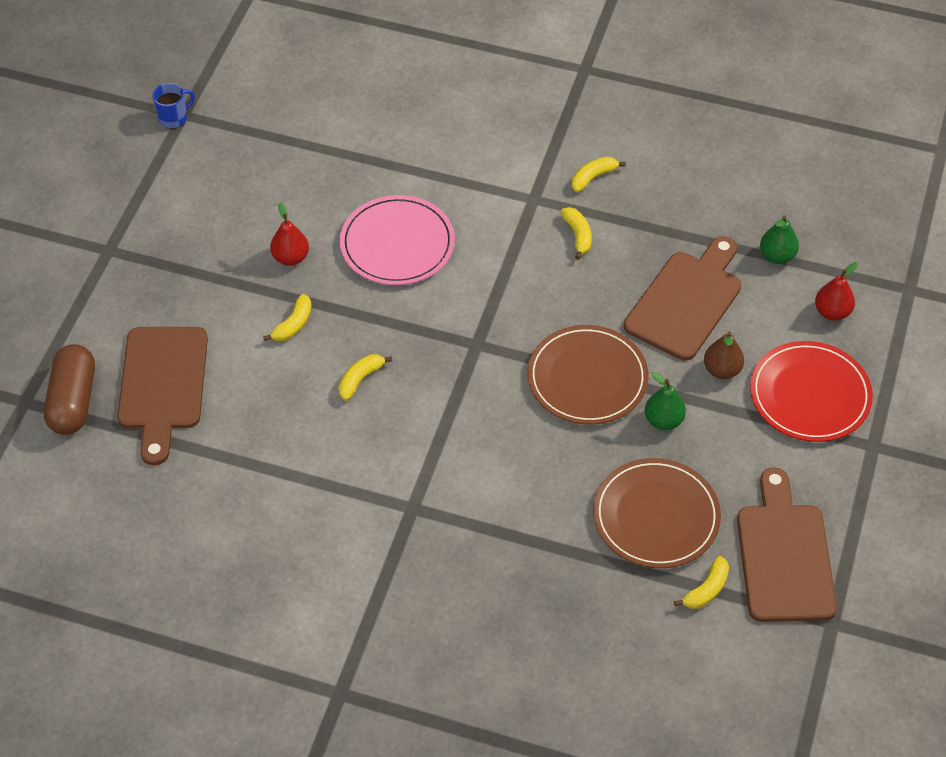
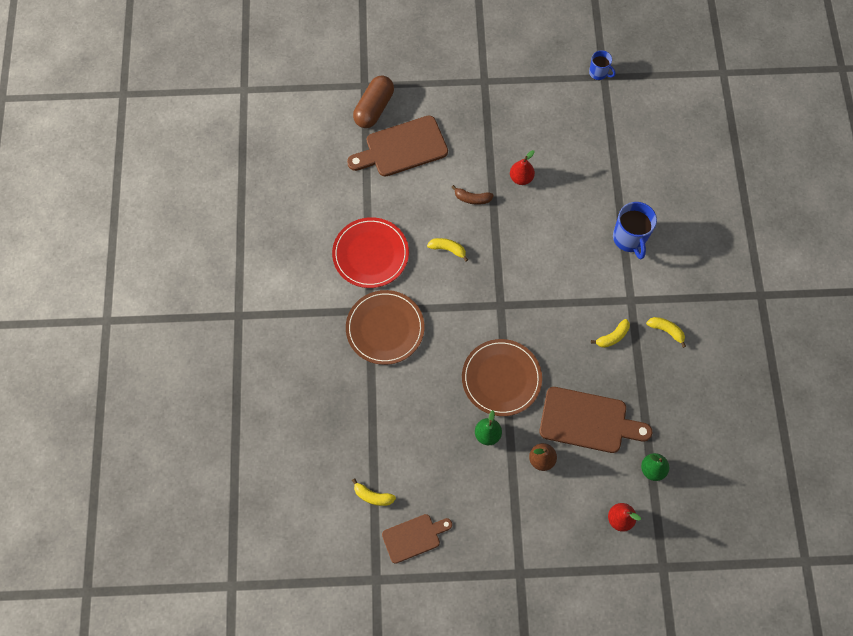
camera: 70 degrees right, 15 degrees up
brown capsule [44,344,95,435] -> brown capsule turned 45 degrees counterclockwise [353,76,394,128]
yellow banana [263,294,312,341] -> brown banana [452,185,494,205]
pink plate [340,195,455,285] -> none
brown plate [593,458,721,568] -> brown plate moved to [346,290,425,365]
brown cutting board [737,467,837,622] -> brown cutting board [382,514,452,564], size x0.61
red plate [750,341,873,442] -> red plate moved to [332,217,409,288]
none -> blue mug [613,202,657,259]

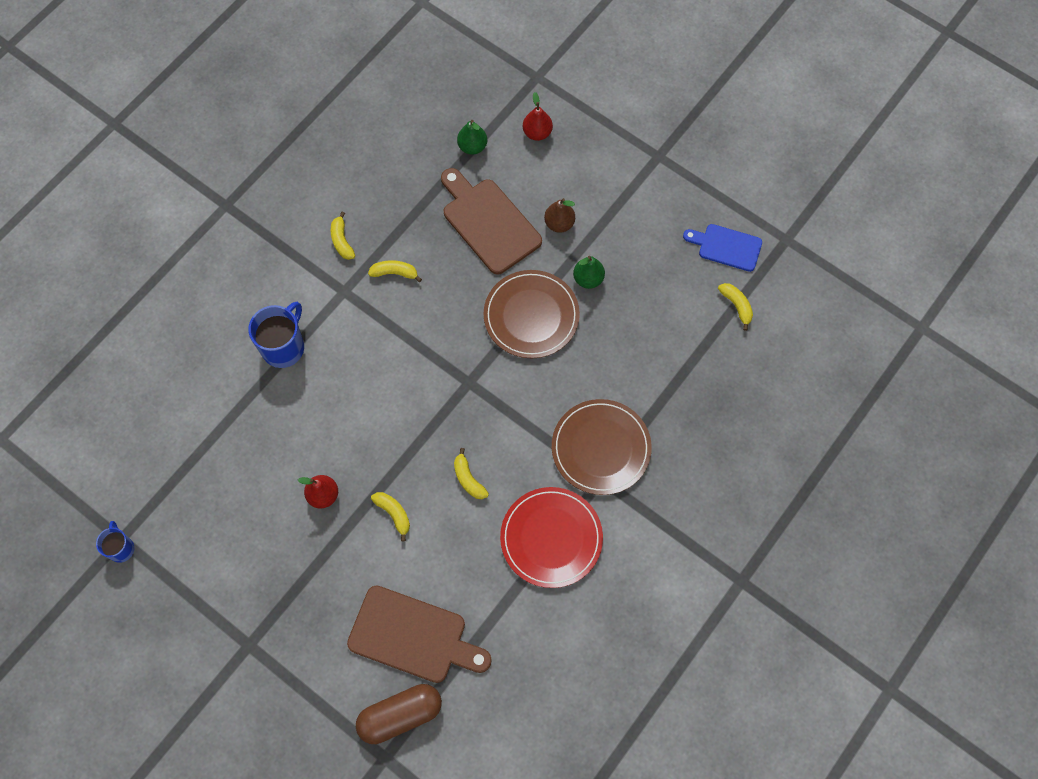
camera: 140 degrees left, 0 degrees up
brown cutting board [382,514,452,564] -> blue cutting board [683,224,762,272]
brown banana [452,185,494,205] -> yellow banana [371,492,410,541]

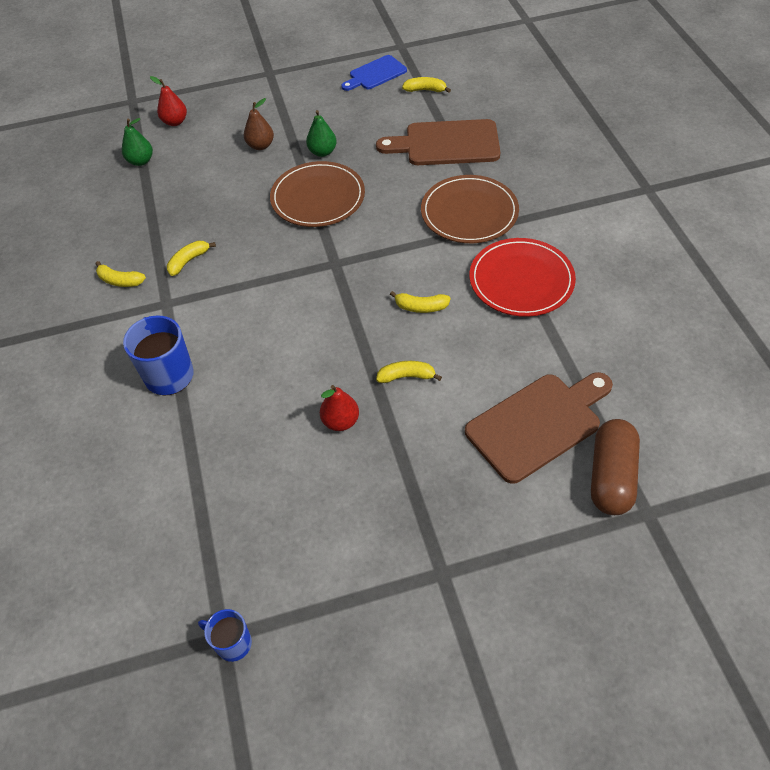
camera: 50 degrees left, 15 degrees down
brown cutting board [441,168,542,275] -> brown cutting board moved to [376,119,500,165]

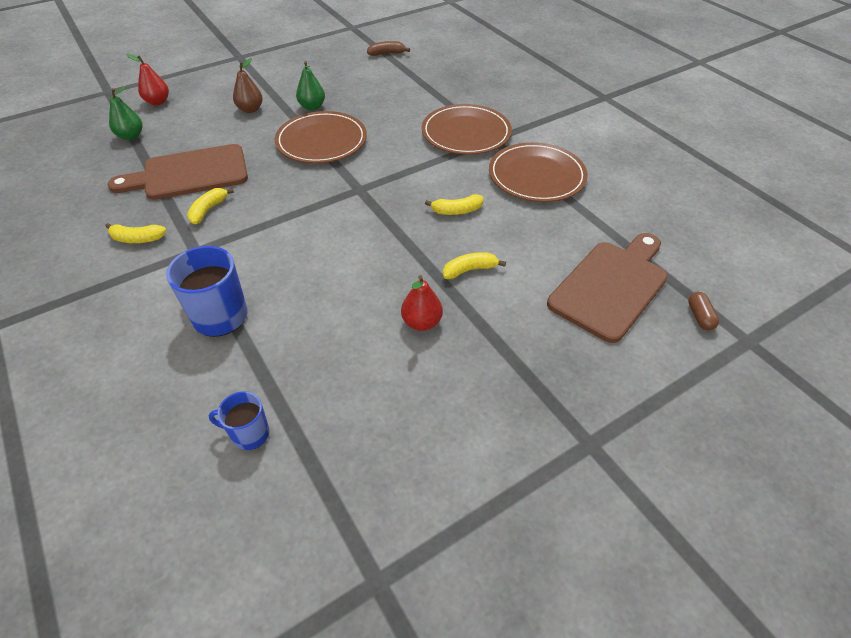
camera: 20 degrees left, 5 degrees down
blue mug [198,609,252,662] -> blue mug moved to [209,391,270,450]
blue cutting board [341,55,407,91] -> none
brown cutting board [376,119,500,165] -> brown cutting board moved to [108,144,248,200]
yellow banana [402,77,451,93] -> brown banana [367,41,410,56]
red plate [469,238,576,317] -> brown plate [489,142,588,202]
brown capsule [591,419,640,515] -> brown capsule [688,292,719,330], size x0.44

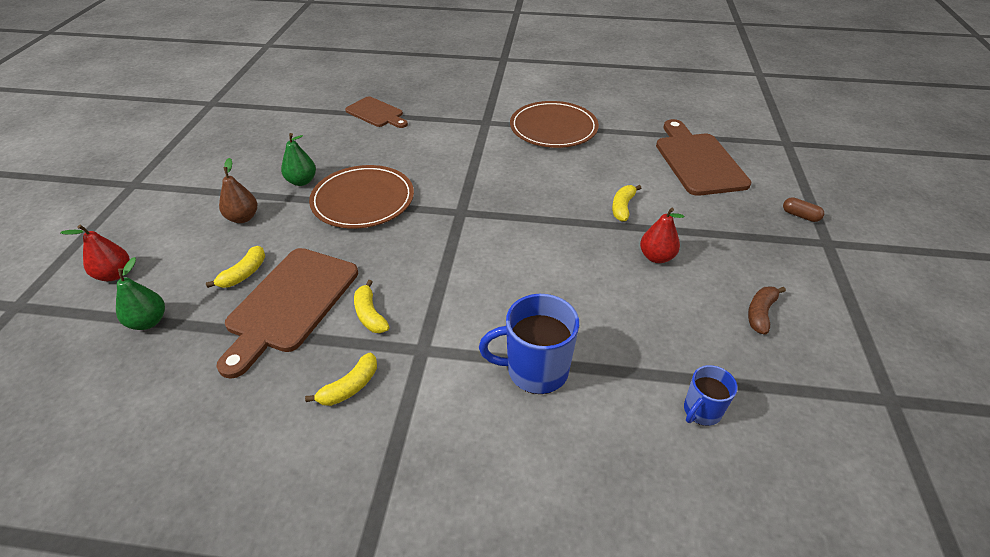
camera: 50 degrees left, 5 degrees down
brown banana [367,41,410,56] -> brown banana moved to [748,287,786,335]
brown plate [422,104,512,155] -> none
yellow banana [425,194,483,215] -> yellow banana moved to [206,246,265,288]
brown capsule [688,292,719,330] -> brown capsule moved to [783,197,824,222]
none -> brown cutting board [345,97,408,128]

